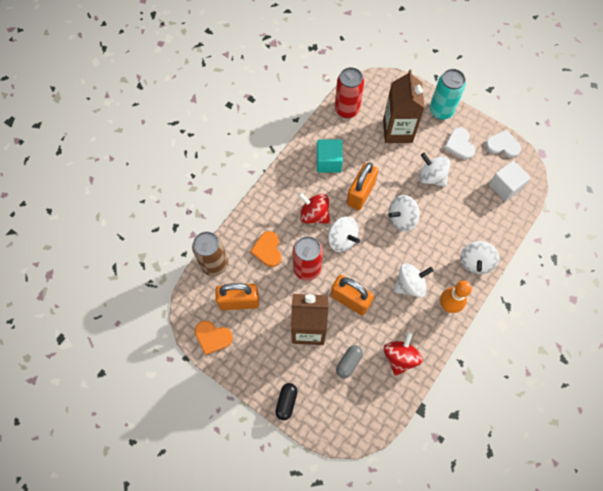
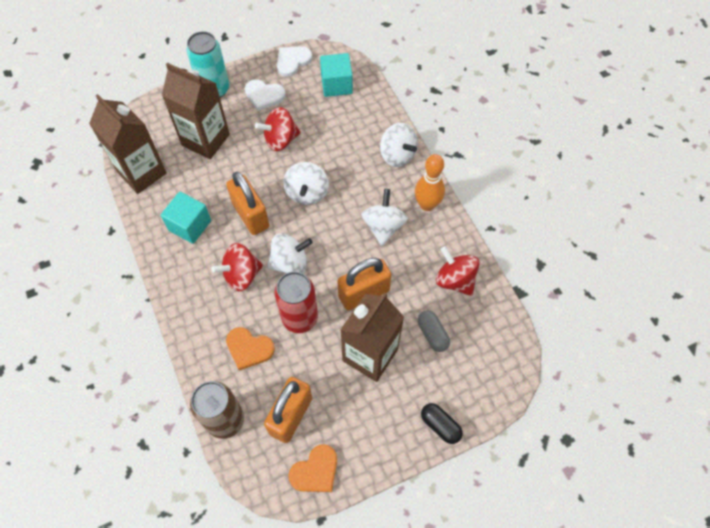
camera: 60 degrees left, 5 degrees down
red can [335,67,364,118] -> brown carton [89,94,167,194]
white spinning top [418,153,451,187] -> red spinning top [255,107,301,151]
white cube [489,160,531,201] -> turquoise cube [320,53,353,97]

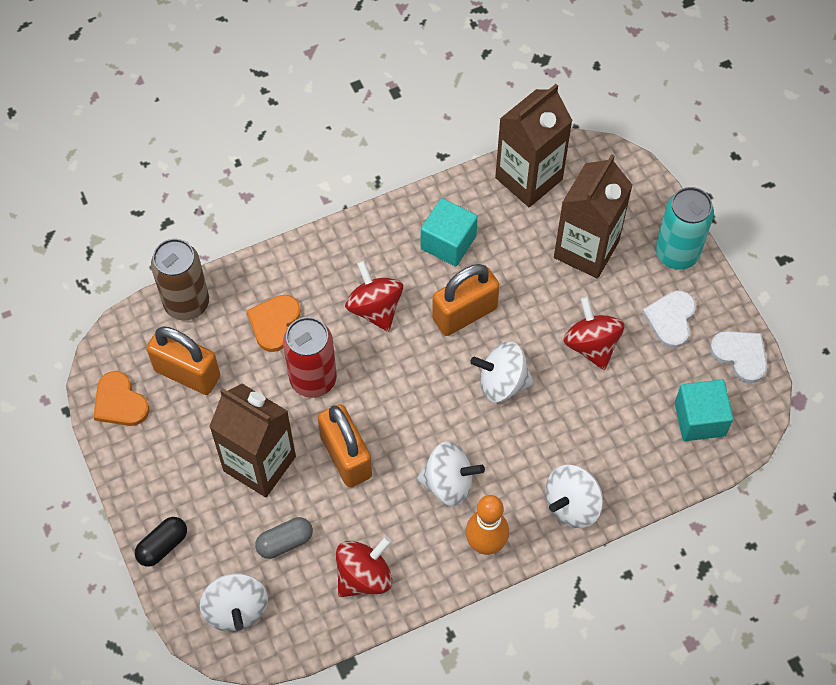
camera: 90 degrees right, 0 degrees up
white spinning top [267,233,313,274] -> white spinning top moved to [200,573,268,632]

